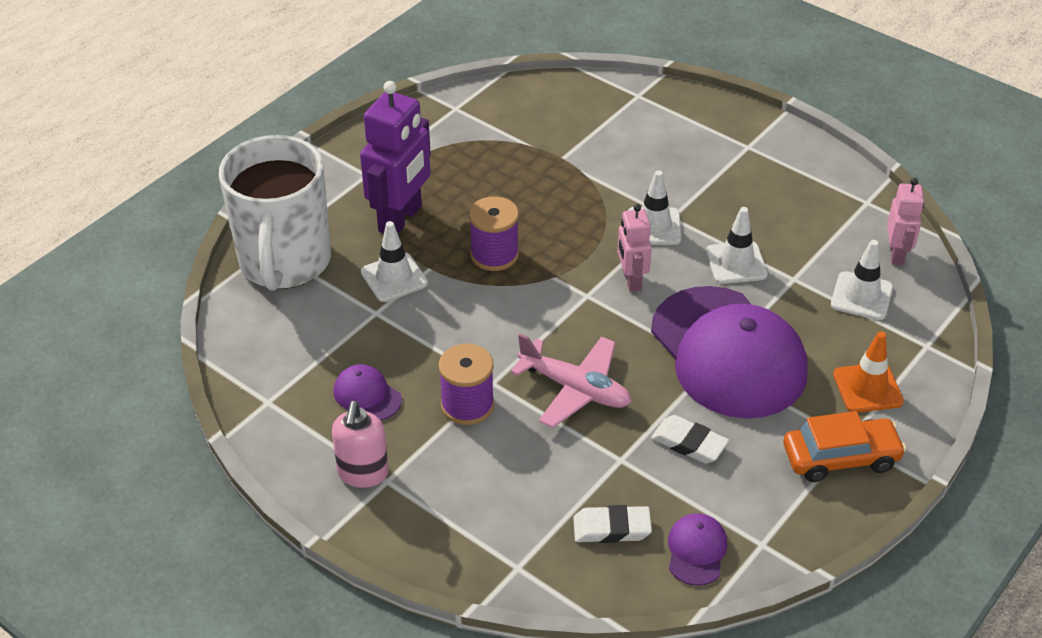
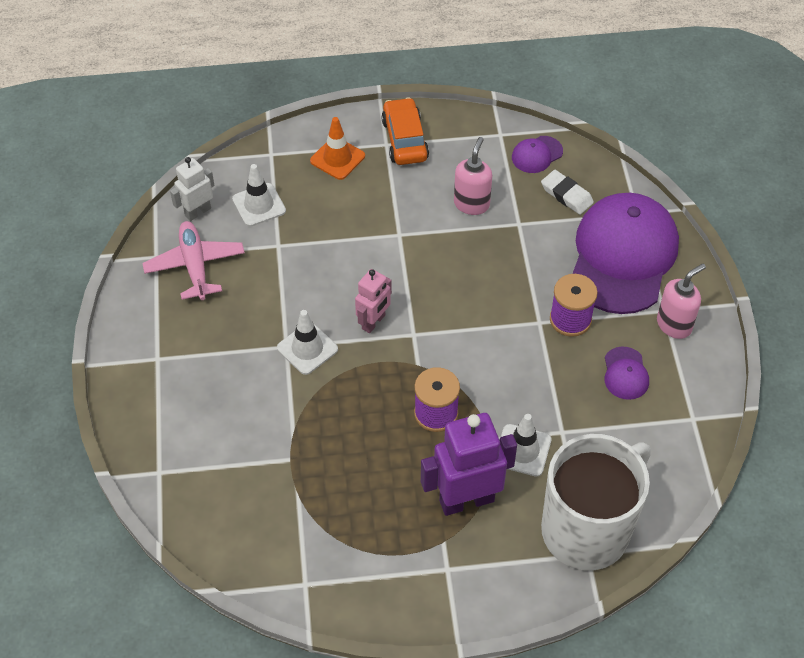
camera: 135 degrees left, 10 degrees up
pink plane [511,334,631,428] -> pink plane moved to [142,221,245,300]
purple cap [651,286,808,418] -> purple cap moved to [572,193,679,314]
white eraser [651,415,729,464] -> pink soap dispenser [454,137,492,215]
white traffic cone [706,207,768,284] -> none
orange car [783,411,906,482] -> orange car turned 45 degrees clockwise [381,97,429,165]
pink robot [887,178,924,265] -> white robot [170,157,215,221]

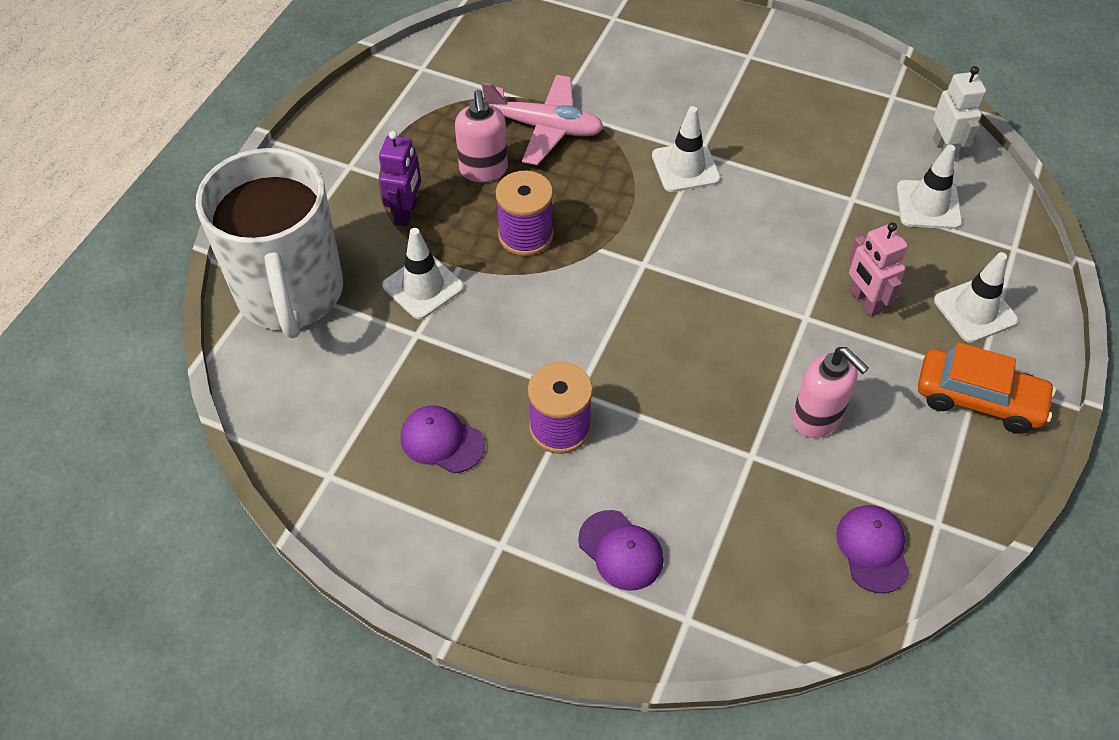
camera: 120 degrees right, 0 degrees up
pink plane [142,221,245,300] -> pink plane moved to [482,75,604,165]
orange traffic cone [310,117,365,180] -> white traffic cone [934,252,1018,343]
pink robot [355,269,392,333] -> pink robot moved to [849,222,908,317]
purple robot [421,413,517,516] -> purple robot [379,131,421,227], size x0.57
white eraser [541,170,594,215] -> none
purple cap [572,193,679,314] -> purple cap [578,510,664,591], size x0.41
pink soap dispenser [657,264,706,339] -> pink soap dispenser moved to [455,90,508,182]

